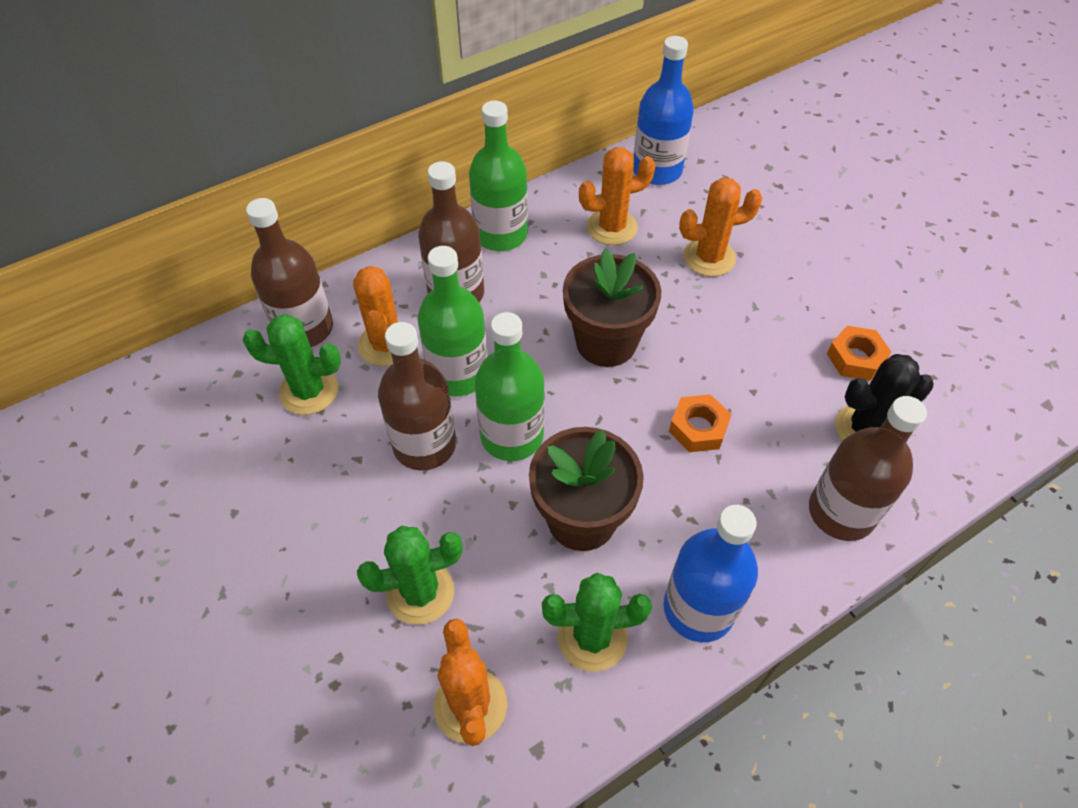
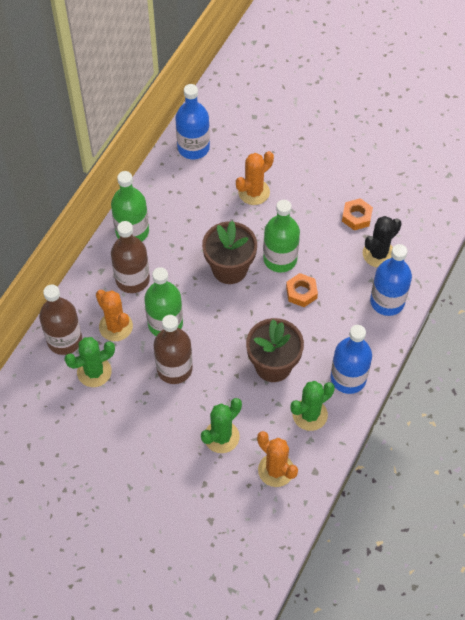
camera: 30 degrees left, 5 degrees up
green bottle [475,312,545,461] -> green bottle moved to [263,200,300,273]
orange cactus [579,147,656,245] -> none
brown bottle [809,396,927,541] -> blue bottle [370,244,412,316]

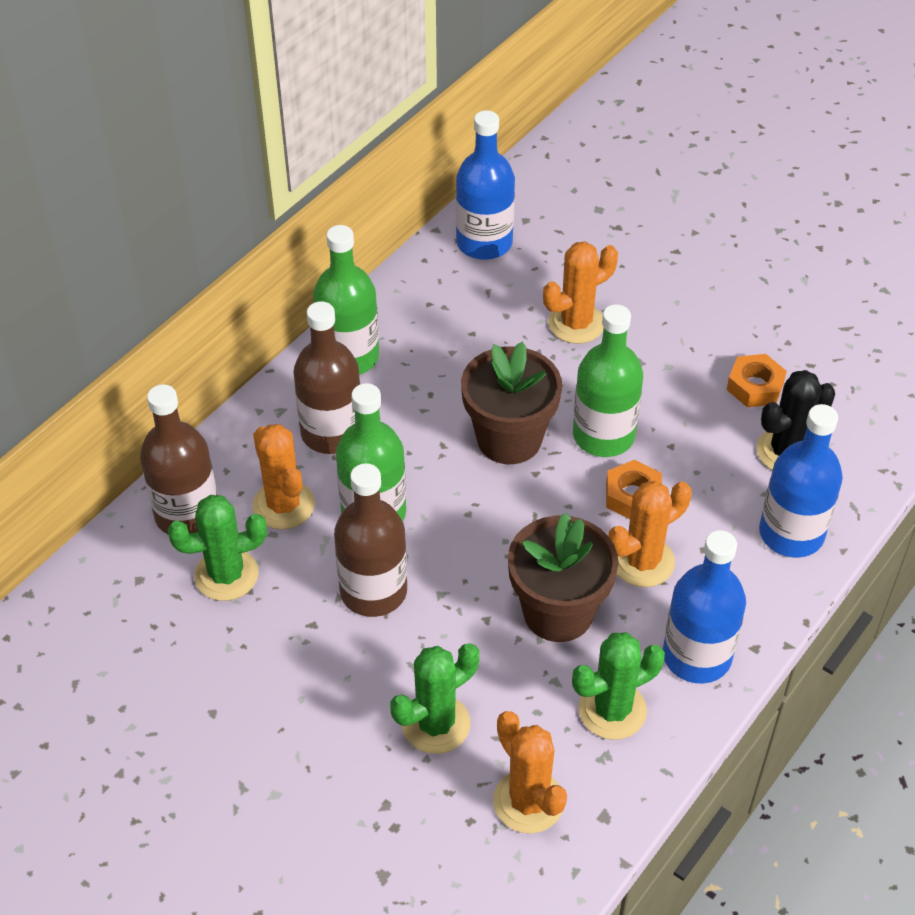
camera: 10 degrees right, 10 degrees down
none -> orange cactus [608,481,692,587]

